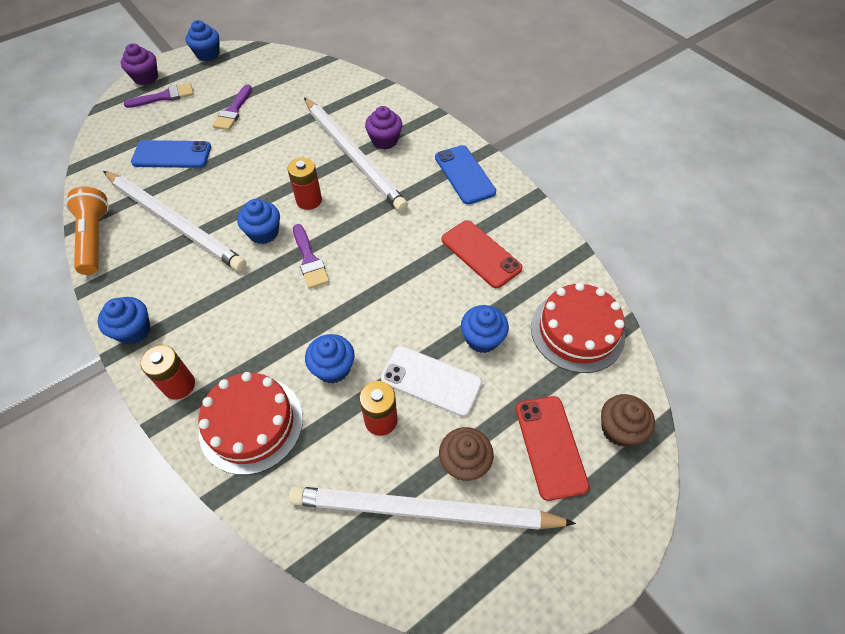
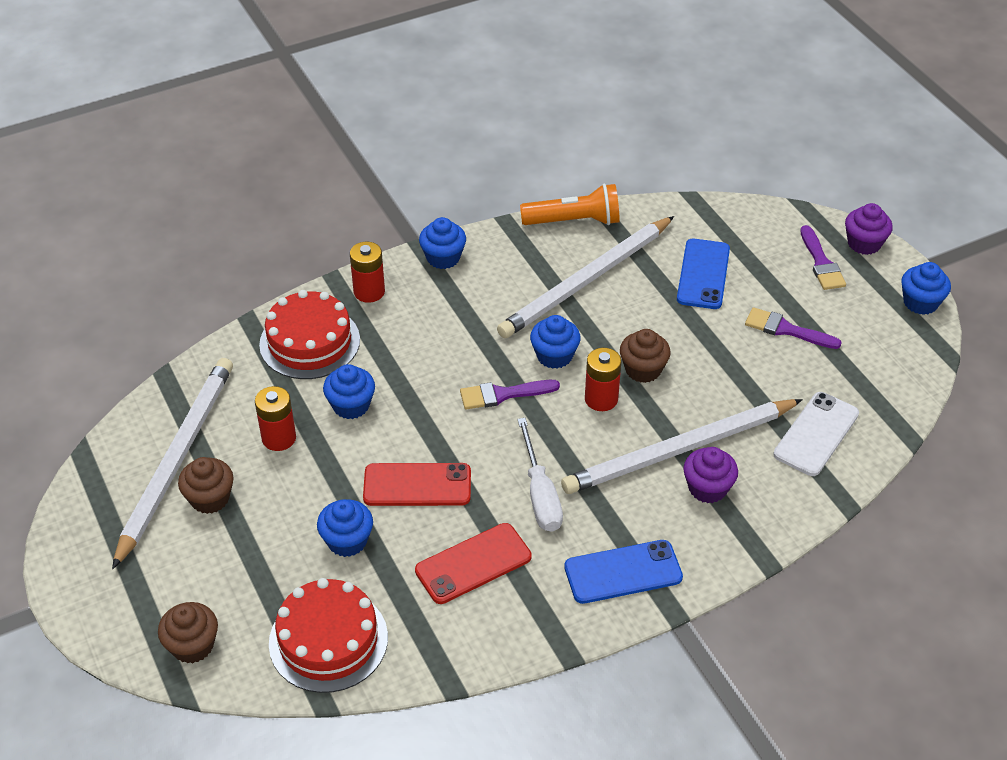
camera: 100 degrees right, 10 degrees down
white phone [381,346,482,417] -> white phone moved to [773,392,859,476]
red phone [516,396,590,501] -> red phone moved to [363,463,471,506]
none -> white screwdriver [517,418,563,532]
none -> brown cupcake [620,329,671,383]

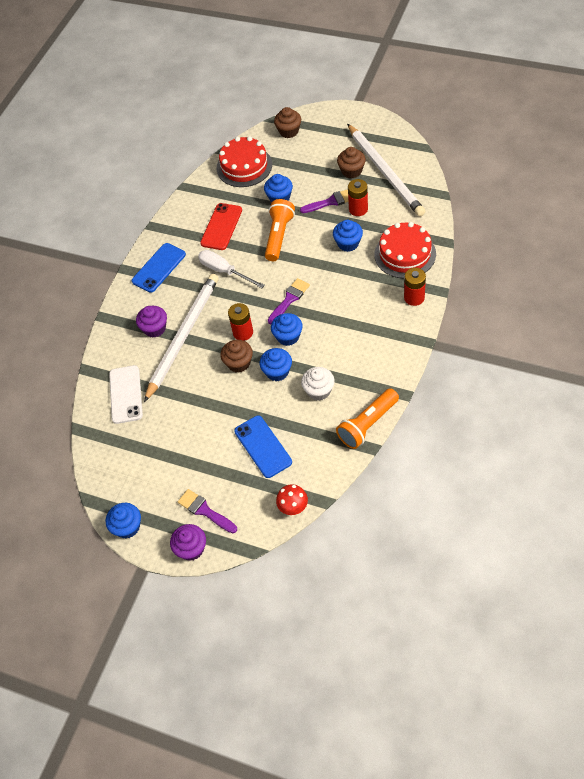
camera: 145 degrees right, 10 degrees up
red phone [363,463,471,506] -> orange flashlight [265,199,295,261]
blue cupcake [419,217,466,269] -> blue cupcake moved to [259,348,292,381]
white pencil [497,216,674,338] -> white cupcake [301,367,335,401]
purple brush [745,307,842,349] -> purple brush moved to [300,189,348,213]
none -> red mushroom [276,484,308,515]

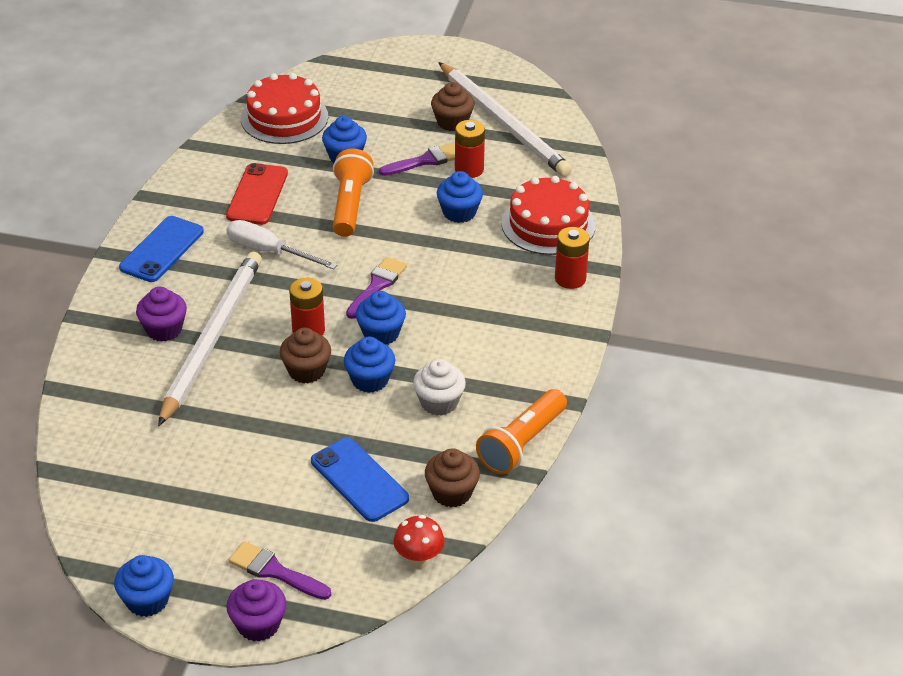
camera: 15 degrees left, 15 degrees down
white phone [109,365,143,424] -> none
brown cupcake [274,107,301,138] -> brown cupcake moved to [425,448,480,507]

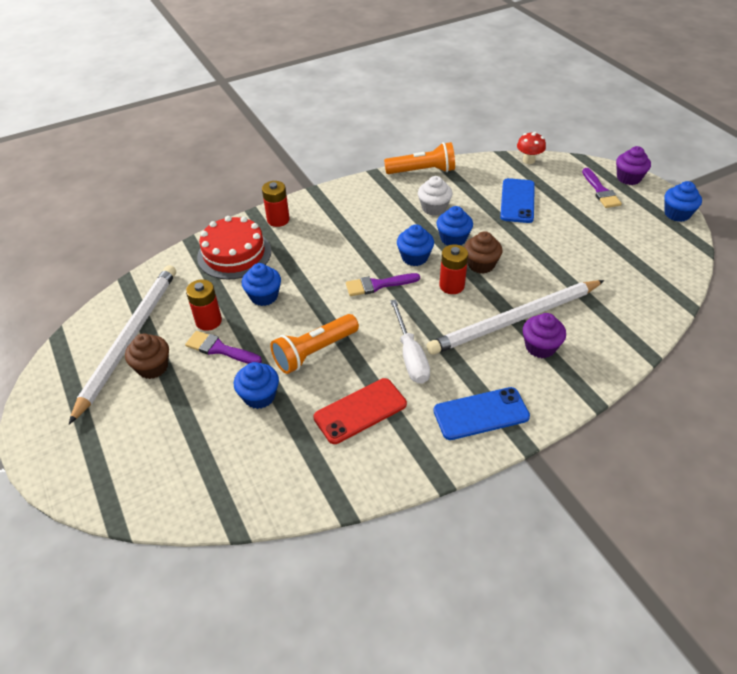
camera: 130 degrees left, 5 degrees up
red cake [241,73,328,144] -> none
brown cupcake [425,448,480,507] -> none

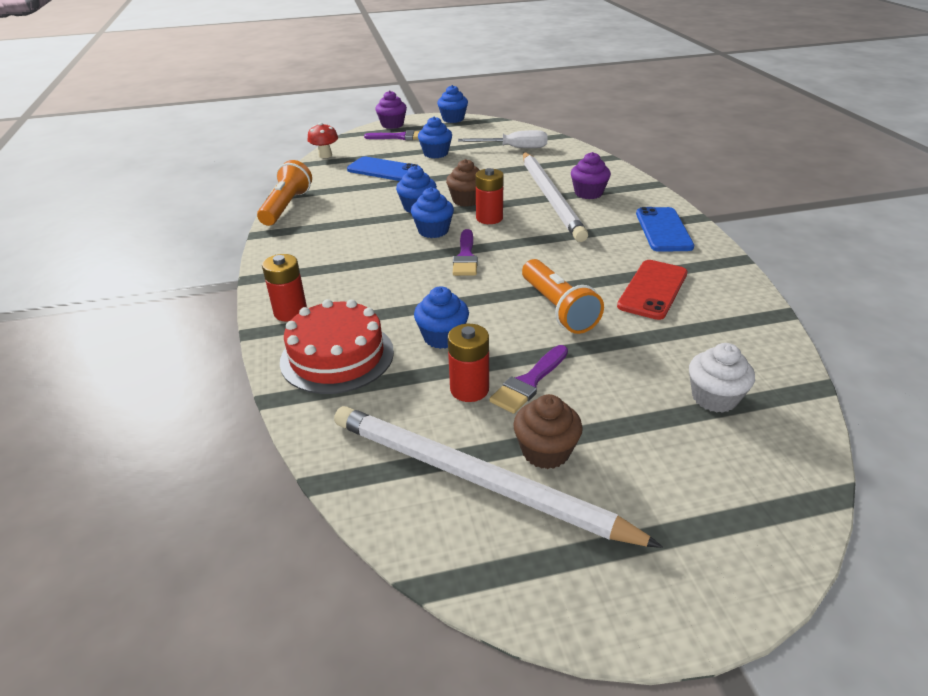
camera: 75 degrees left, 10 degrees down
blue cupcake [234,362,279,409] -> blue cupcake moved to [418,116,452,158]
red phone [313,378,407,444] -> red phone turned 45 degrees clockwise [617,260,687,320]
white screwdriver [390,300,430,384] -> white screwdriver moved to [458,130,548,148]
white cupcake [418,176,453,216] -> white cupcake moved to [689,343,755,413]

